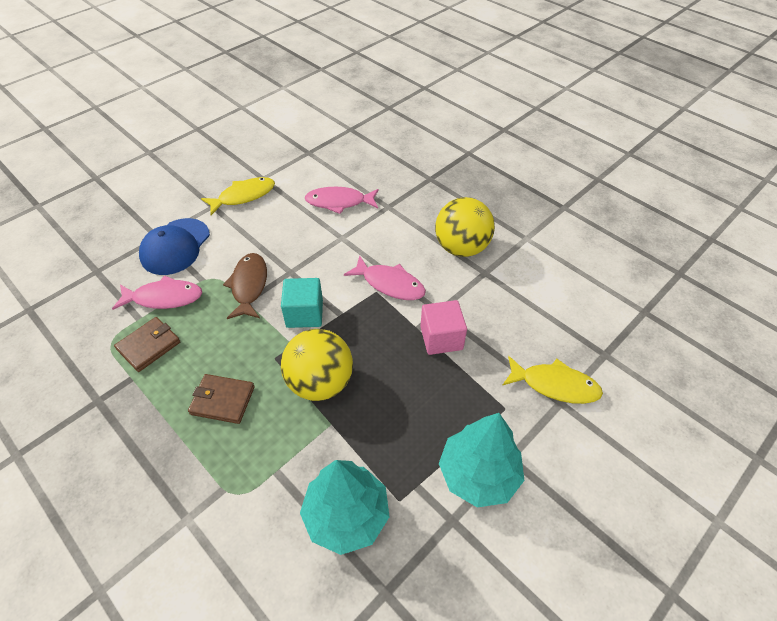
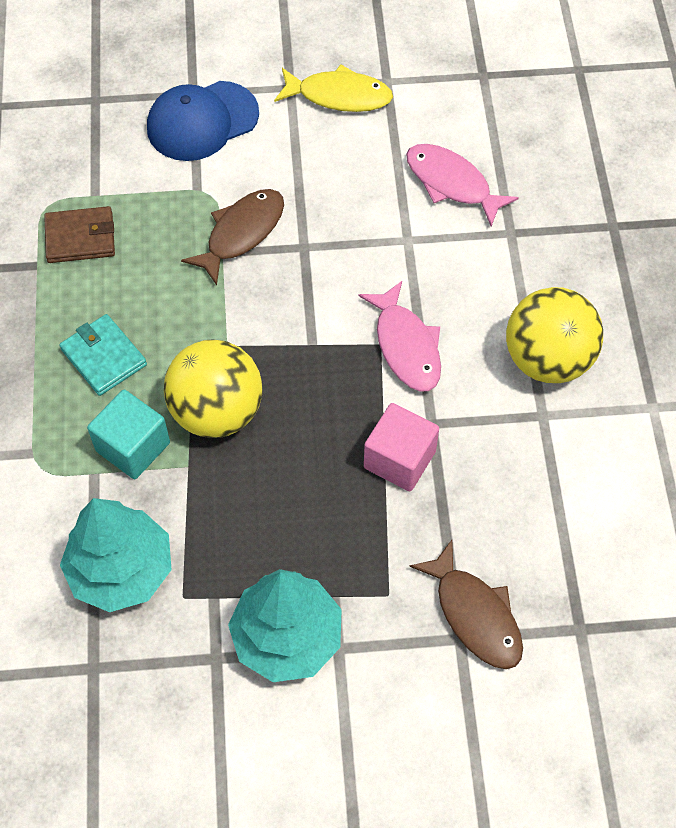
camera: 40 degrees right, 10 degrees up
pink fish [112,275,202,310] -> none
brown wallet [188,374,255,424] -> turquoise wallet [59,314,147,396]
turquoise cube [281,278,323,328] -> turquoise cube moved to [87,389,170,479]
yellow fish [503,356,603,404] -> brown fish [409,540,523,669]

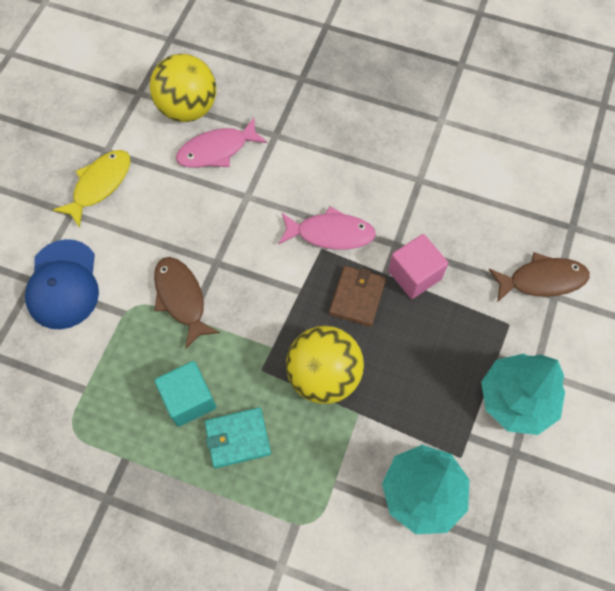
camera: 65 degrees left, 5 degrees up
brown wallet [44,206,115,263] -> brown wallet moved to [329,266,386,327]
turquoise cube [87,389,170,479] -> turquoise cube moved to [155,361,216,427]
yellow ball [506,287,603,383] -> yellow ball moved to [150,54,216,122]

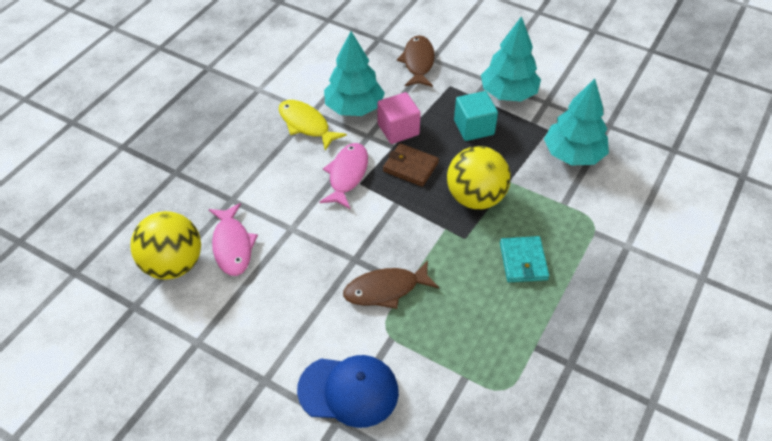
camera: 80 degrees left, 15 degrees down
yellow fish [53,150,131,228] -> yellow fish moved to [279,100,347,151]
turquoise cube [155,361,216,427] -> turquoise cube moved to [454,91,498,141]
none -> turquoise tree [324,31,385,116]

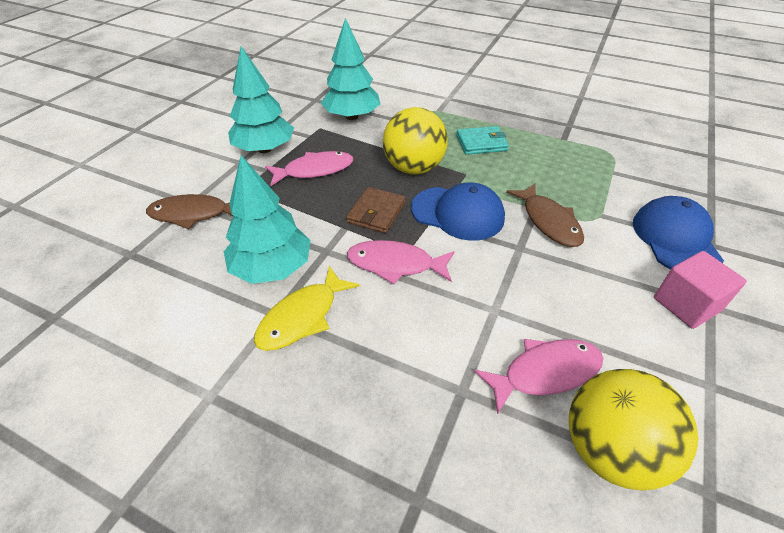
camera: 95 degrees left, 5 degrees down
pink cube [377,92,421,144] -> pink cube moved to [654,251,747,329]
turquoise cube [454,91,498,141] -> pink fish [265,151,353,186]
none -> blue cap [411,183,505,241]

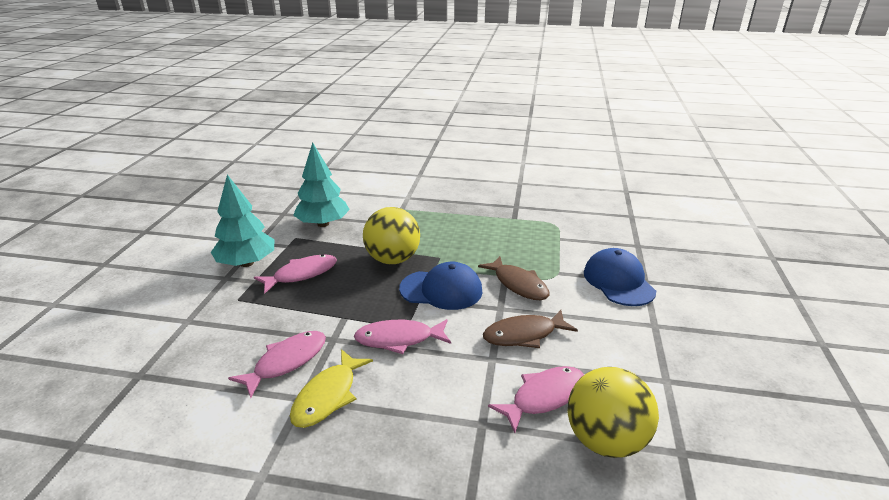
camera: 15 degrees left, 15 degrees down
brown fish [146,194,233,229] -> brown fish moved to [483,310,578,348]
turquoise tree [224,155,311,284] -> pink fish [228,331,326,398]
brown wallet [346,187,406,233] -> none
turquoise wallet [456,126,509,155] -> none
pink cube [654,251,747,329] -> none

